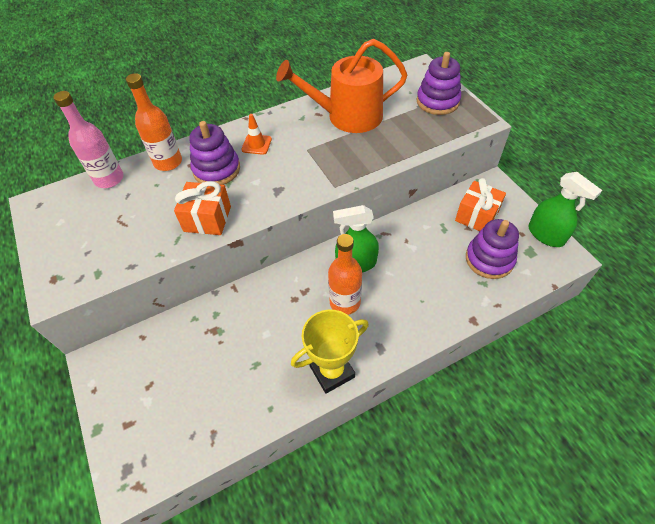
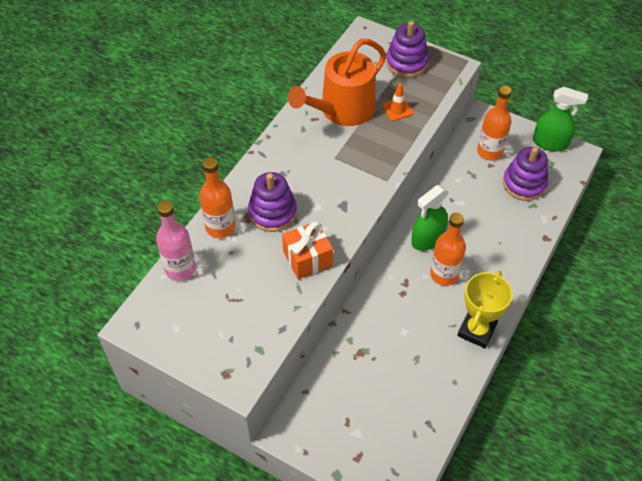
camera: 35 degrees left, 0 degrees up
orange traffic cone [241,114,272,155] -> orange traffic cone moved to [382,83,413,121]
orange gift [455,178,506,231] -> orange bottle [477,86,512,160]

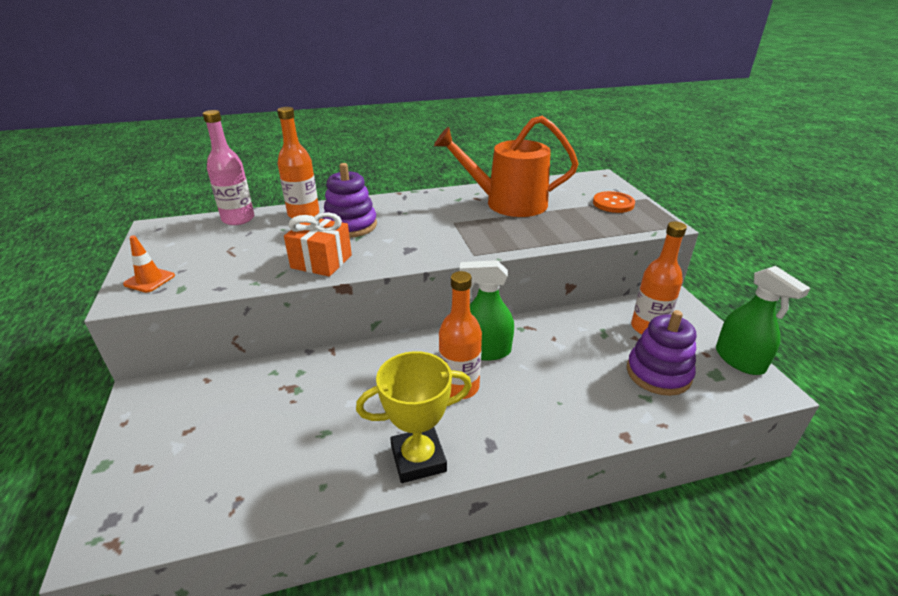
camera: 45 degrees right, 20 degrees down
orange traffic cone [382,83,413,121] -> orange traffic cone moved to [123,235,175,293]
purple stacking toy [386,21,429,78] -> orange button [593,191,635,213]

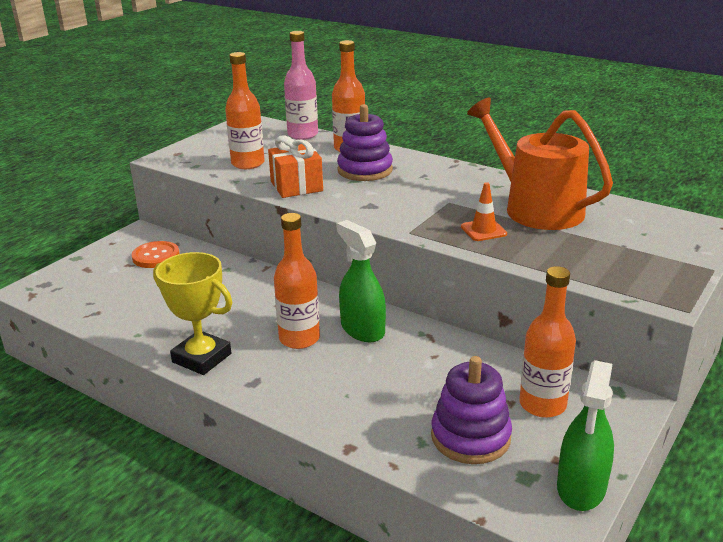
camera: 50 degrees right, 5 degrees down
orange traffic cone [123,235,175,293] -> orange traffic cone moved to [461,182,507,241]
orange button [593,191,635,213] -> orange button moved to [132,241,180,268]
none -> orange bottle [225,52,265,169]

